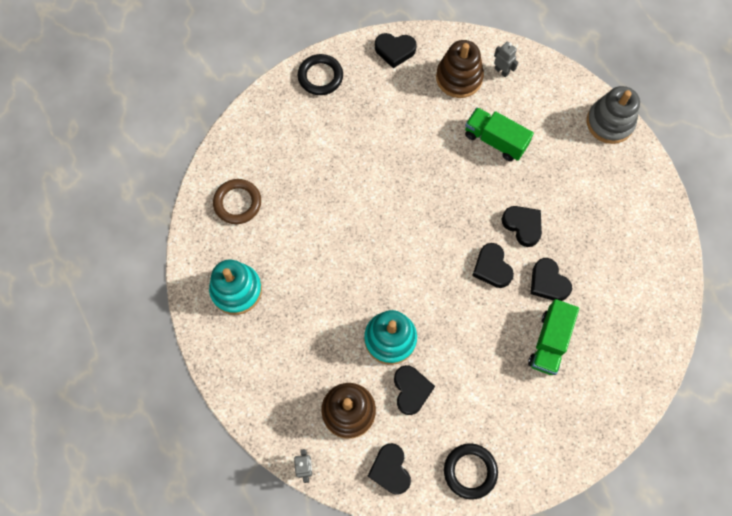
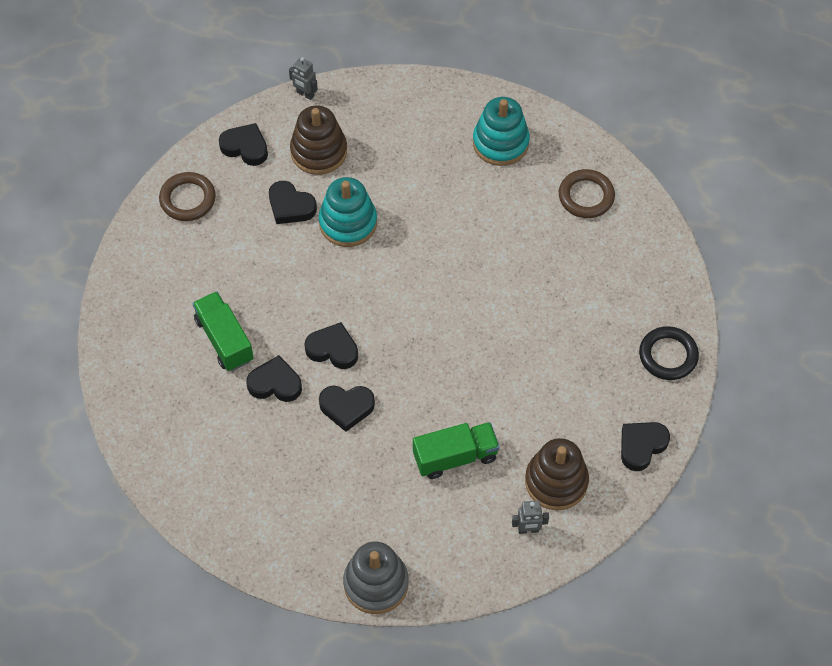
camera: 130 degrees right, 10 degrees down
black ring [444,443,498,500] -> brown ring [159,172,216,221]

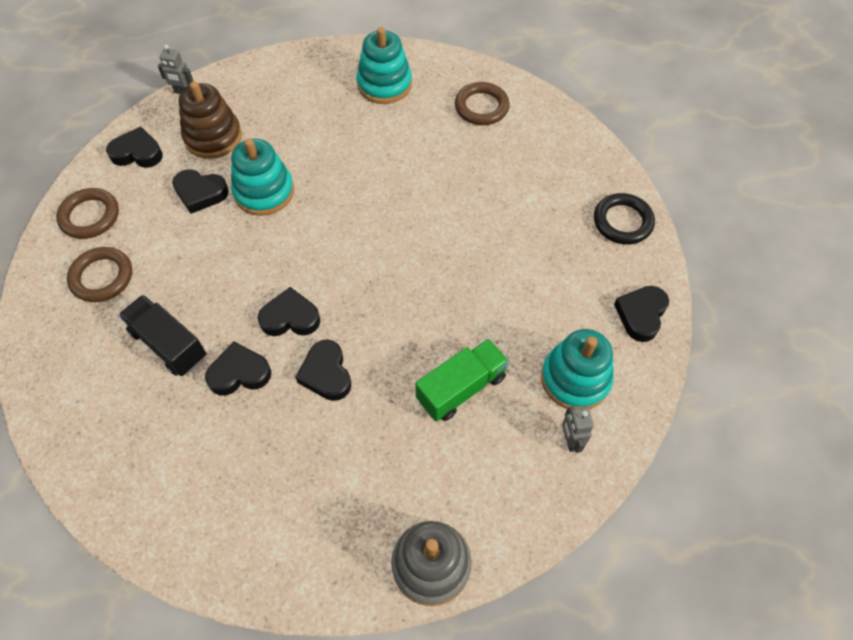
camera: 20 degrees left, 0 degrees up
green truck [192,291,254,371] -> black truck [119,295,207,376]
black heart [319,386,375,432] -> black heart turned 90 degrees clockwise [295,339,351,401]
grey robot [512,500,549,534] -> grey robot turned 105 degrees clockwise [562,406,594,453]
brown stacking toy [525,438,589,510] -> turquoise stacking toy [541,329,614,409]
none -> brown ring [67,247,132,302]

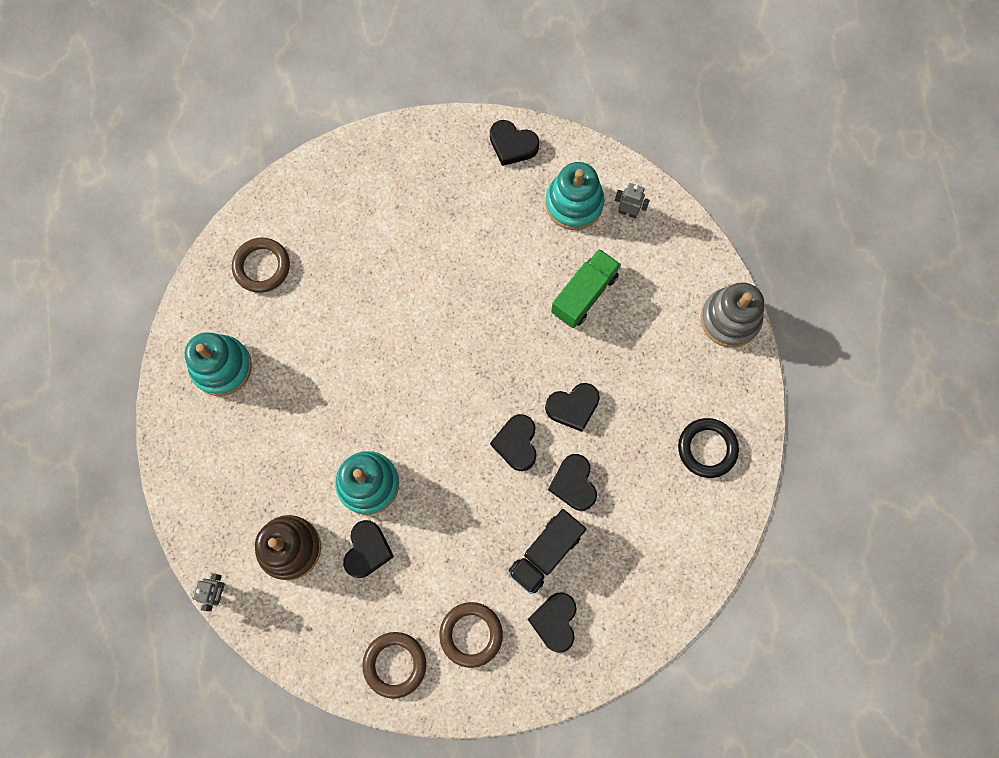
camera: 90 degrees left, 15 degrees up
black heart [106,126,163,168] -> black heart moved to [528,592,576,653]
green truck [415,339,509,421] -> green truck turned 75 degrees clockwise [551,249,621,328]
grey robot [562,406,594,453] -> grey robot turned 150 degrees counterclockwise [615,183,650,218]
black ring [594,193,655,244] -> black ring moved to [678,418,739,478]

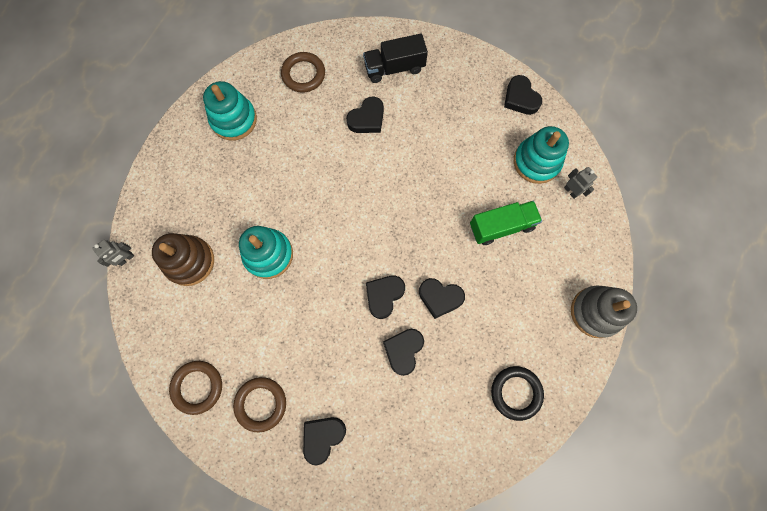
camera: 35 degrees right, 0 degrees up
black heart [343,520,394,578] -> black heart moved to [346,96,384,133]
black truck [508,509,586,594] -> black truck moved to [363,34,428,83]

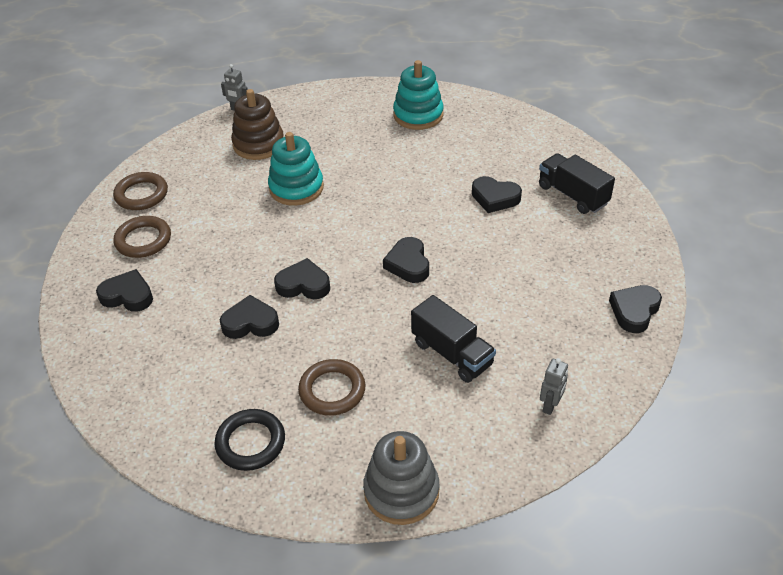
camera: 65 degrees right, 30 degrees down
brown ring [281,52,325,93] -> brown ring moved to [298,359,366,416]
black heart [419,278,465,319] -> black heart moved to [383,237,429,283]
green truck [470,201,542,245] -> black truck [411,295,496,383]
turquoise stacking toy [514,126,569,184] -> none

